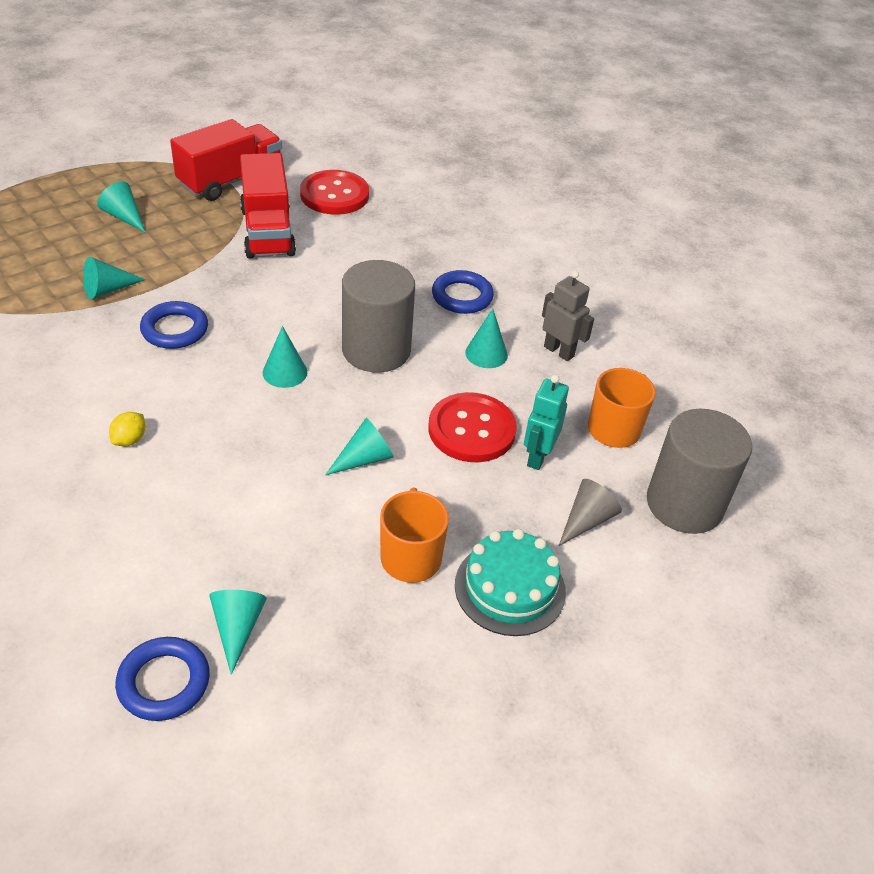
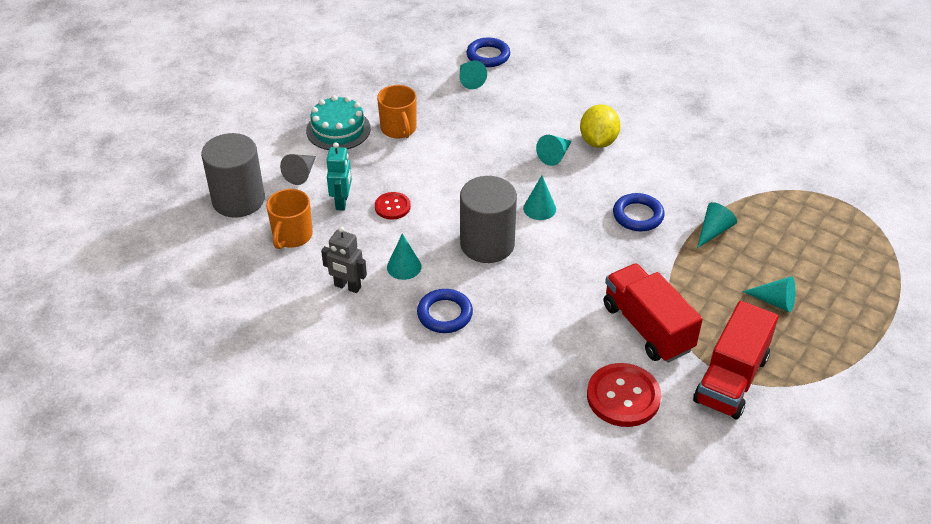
camera: 165 degrees right, 0 degrees up
yellow lemon [109,412,145,446] -> yellow lemon [580,104,621,148], size x1.93
turquoise cone [325,418,394,475] -> turquoise cone moved to [536,135,572,166]
red button [428,392,517,462] -> red button [375,192,411,220], size x0.57

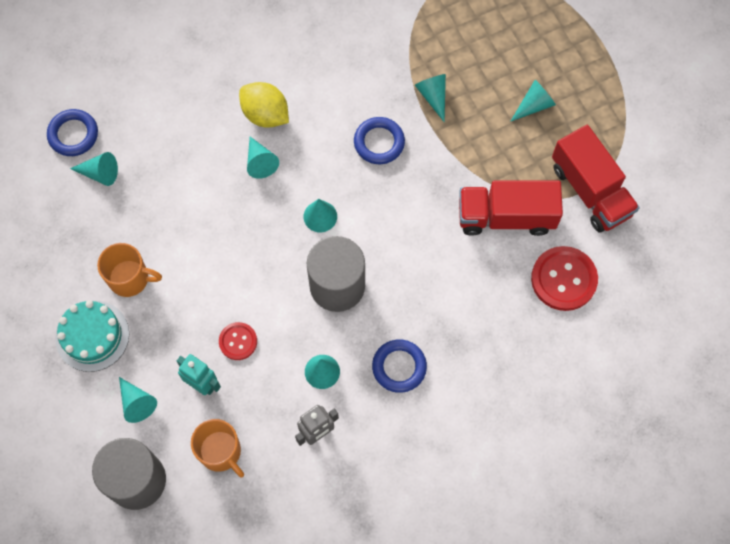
camera: 60 degrees left, 25 degrees up
grey cone [280,154,316,185] -> turquoise cone [119,377,157,423]

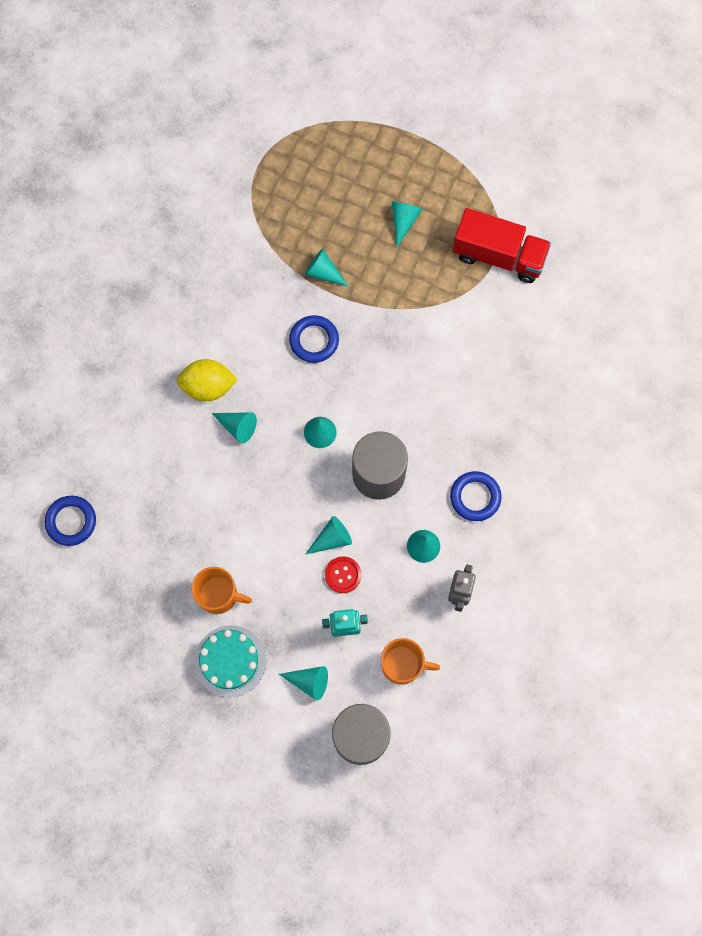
camera: 40 degrees left, 5 degrees up
turquoise cone [70,152,118,186] -> turquoise cone moved to [305,516,352,555]
orange mug [97,243,162,297] -> orange mug turned 45 degrees clockwise [192,567,252,614]
red truck [459,180,563,236] -> none
red button [531,246,598,311] -> none

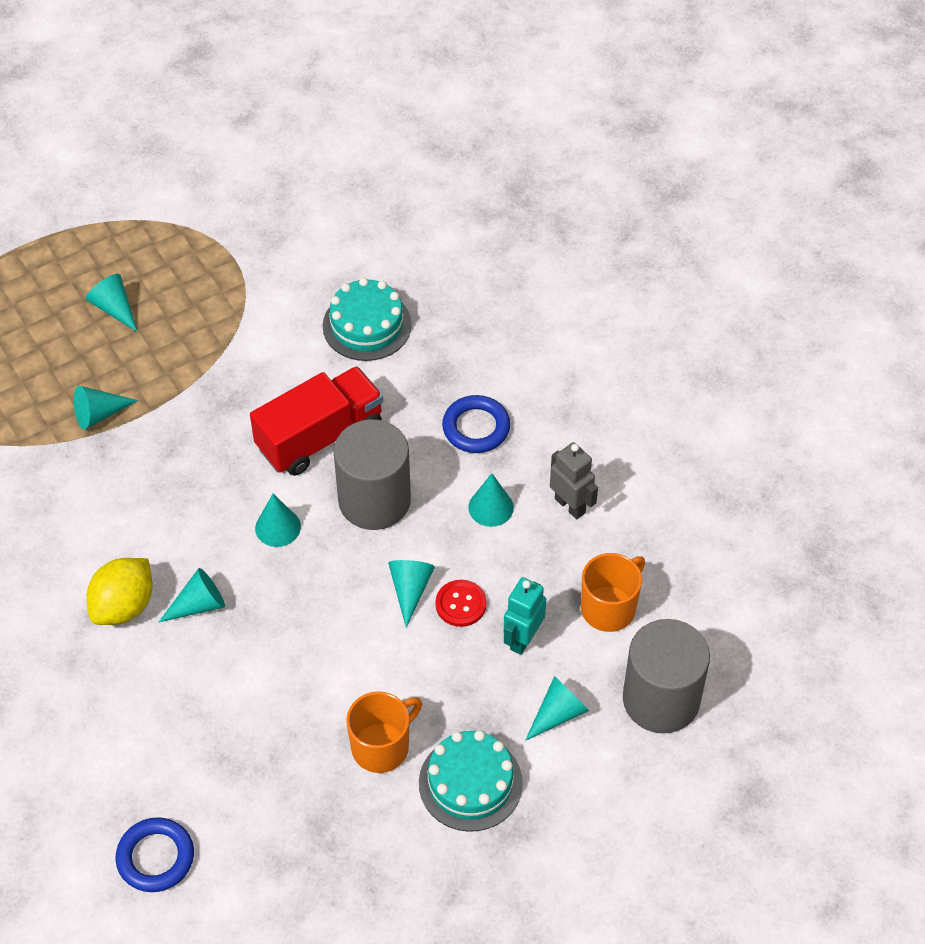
camera: 55 degrees left, 20 degrees down
blue ring [289,315,339,363] -> none
red truck [453,208,551,283] -> red truck moved to [250,366,383,476]
none -> turquoise cake [323,277,412,361]

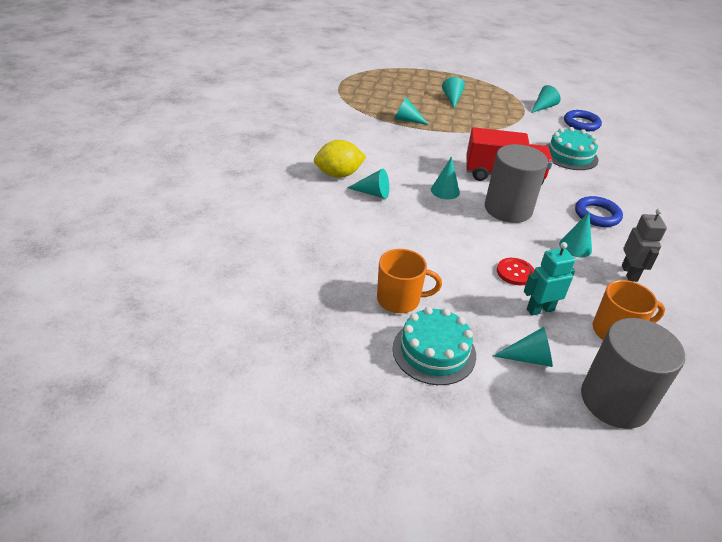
camera: 40 degrees right, 15 degrees down
blue ring [116,817,194,892] -> blue ring moved to [564,110,602,131]
turquoise cone [388,560,435,628] -> turquoise cone moved to [531,85,561,113]

